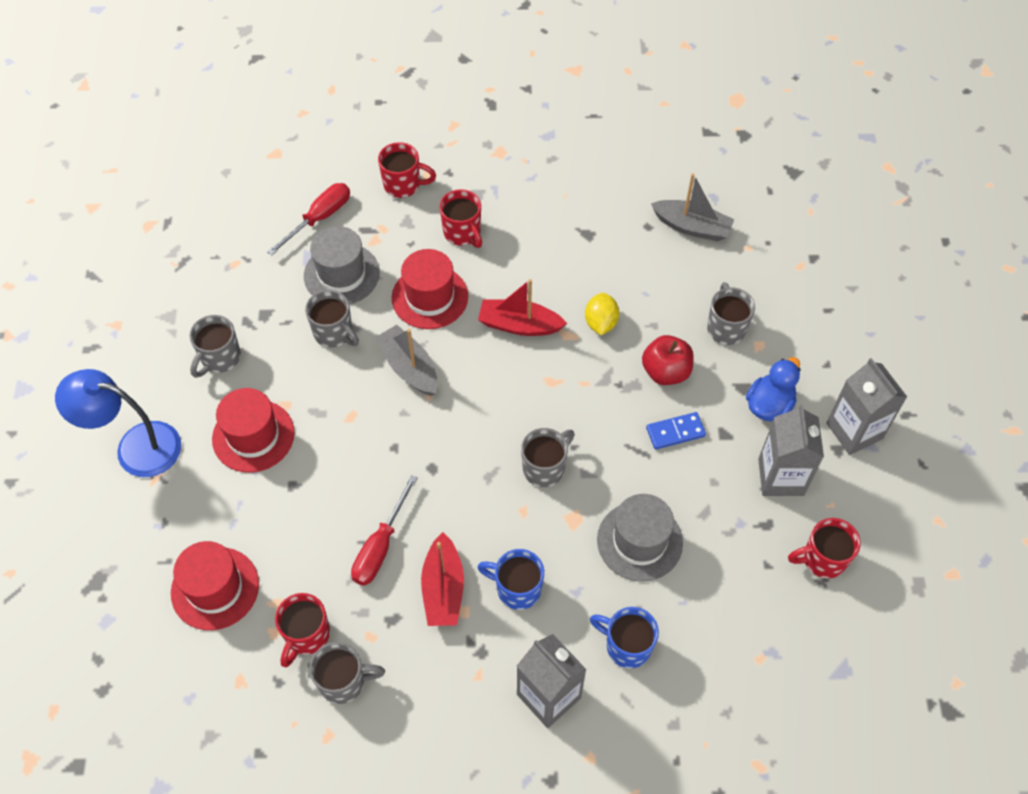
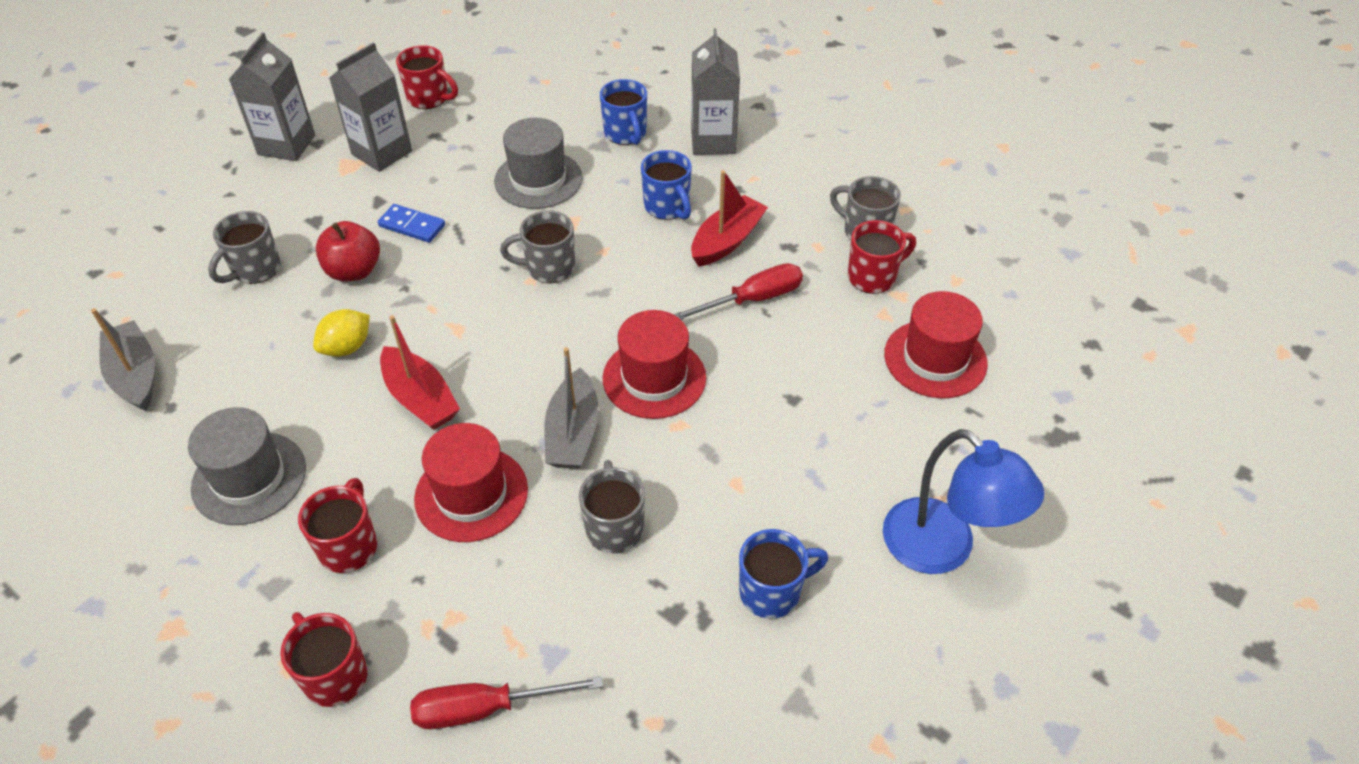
camera: 140 degrees left, 10 degrees down
grey mug [189,315,241,378] -> blue mug [739,529,828,619]
red hat [212,388,295,473] -> red hat moved to [603,310,706,419]
grey hat [304,226,380,305] -> grey hat moved to [188,407,306,525]
blue duck [746,357,800,421] -> none

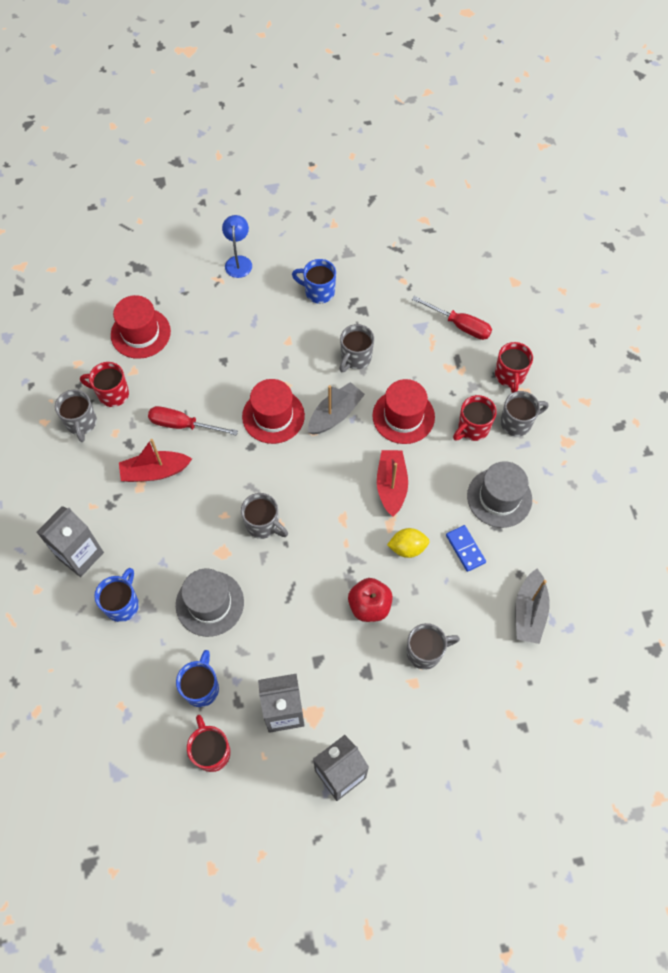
camera: 140 degrees left, 15 degrees up
blue domino [378,204,445,243] -> blue domino moved to [446,525,486,572]
blue mug [641,150,692,220] -> blue mug moved to [176,650,219,707]
blue lamp [883,429,1045,574] -> blue lamp [222,215,252,278], size x0.62
none -> grey mug [500,391,549,436]

